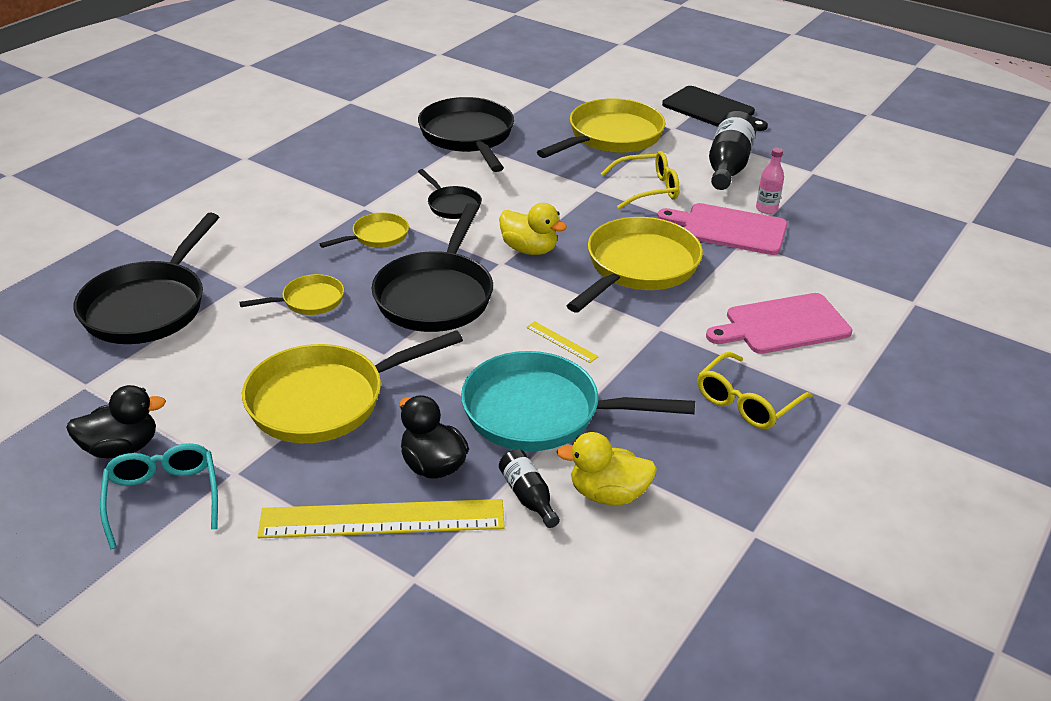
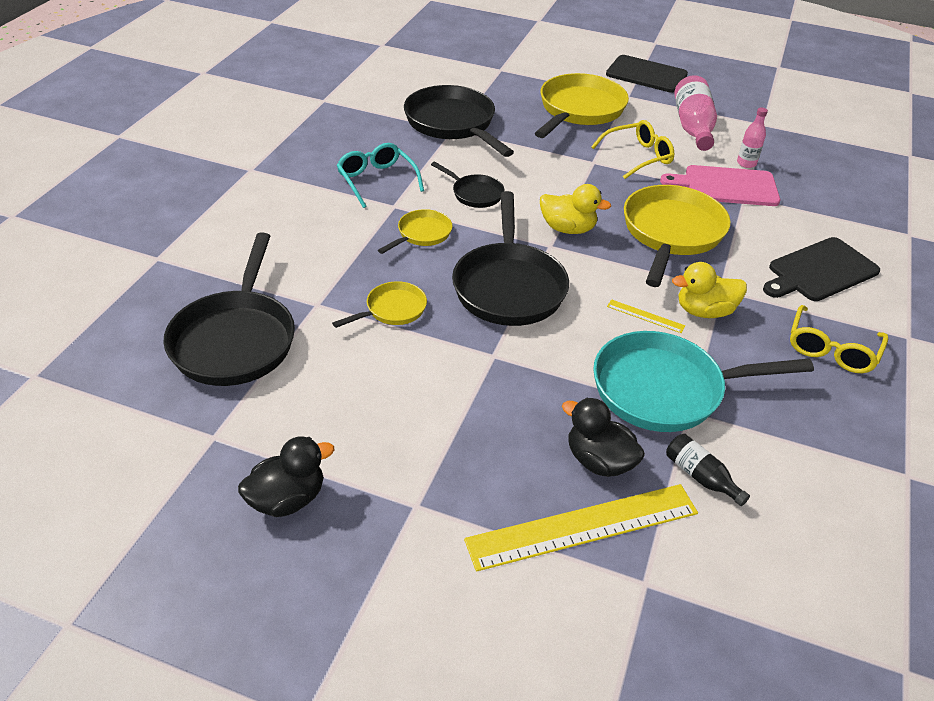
camera: 15 degrees left, 5 degrees up
turquoise glasses [100,443,218,549] -> turquoise glasses moved to [337,143,424,208]
yellow pan [242,330,463,443] -> none
yellow duck [557,432,657,505] -> yellow duck moved to [672,262,747,318]
pink cutting board [706,293,852,354] -> black cutting board [763,237,880,301]
black bottle [709,111,757,190] -> pink bottle [675,75,717,151]

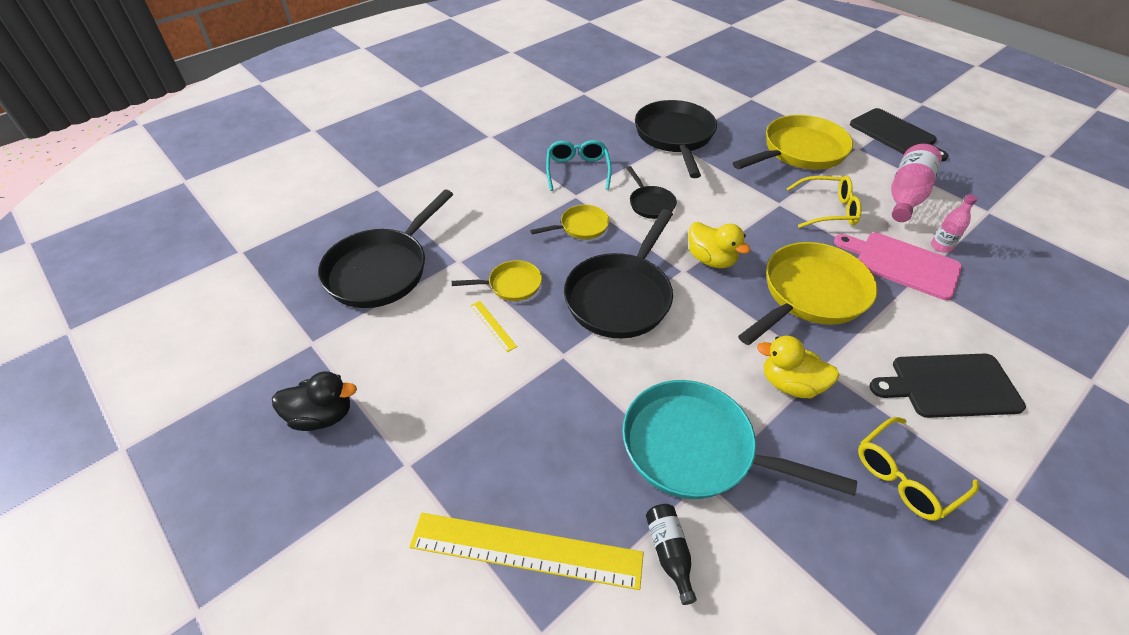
camera: 30 degrees right, 5 degrees up
black duck [562,398,645,477] -> none
yellow ruler [607,299,685,333] -> yellow ruler moved to [470,301,517,352]

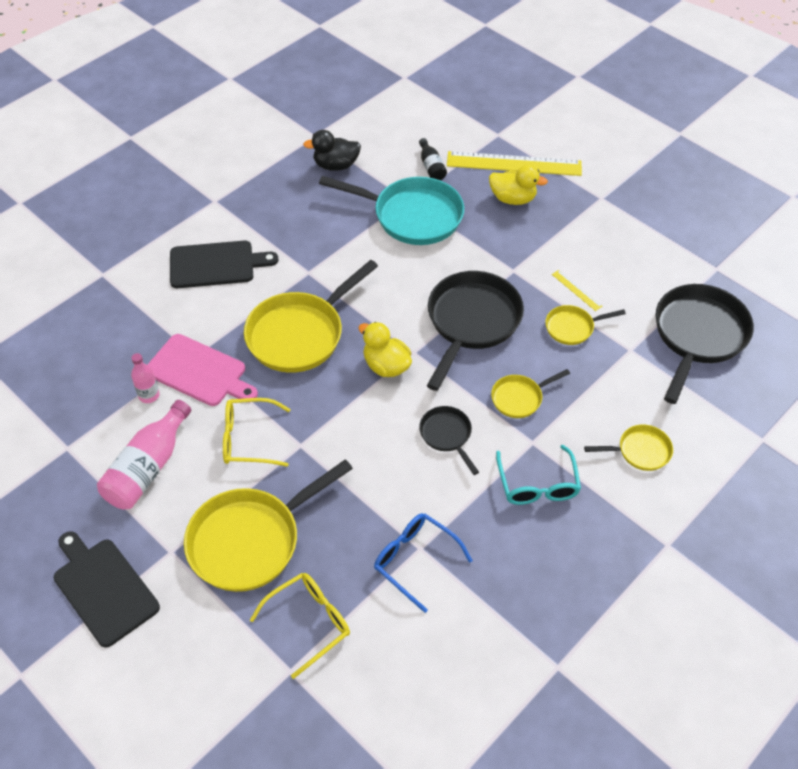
camera: 175 degrees right, 5 degrees up
black duck [272,371,357,431] -> black duck moved to [303,130,361,171]
black pan [635,100,717,178] -> blue glasses [374,513,473,613]
yellow duck [757,336,840,398] -> yellow duck moved to [489,165,548,205]
yellow glasses [858,417,979,521] -> yellow glasses moved to [250,573,350,679]
none -> yellow pan [584,425,673,471]

